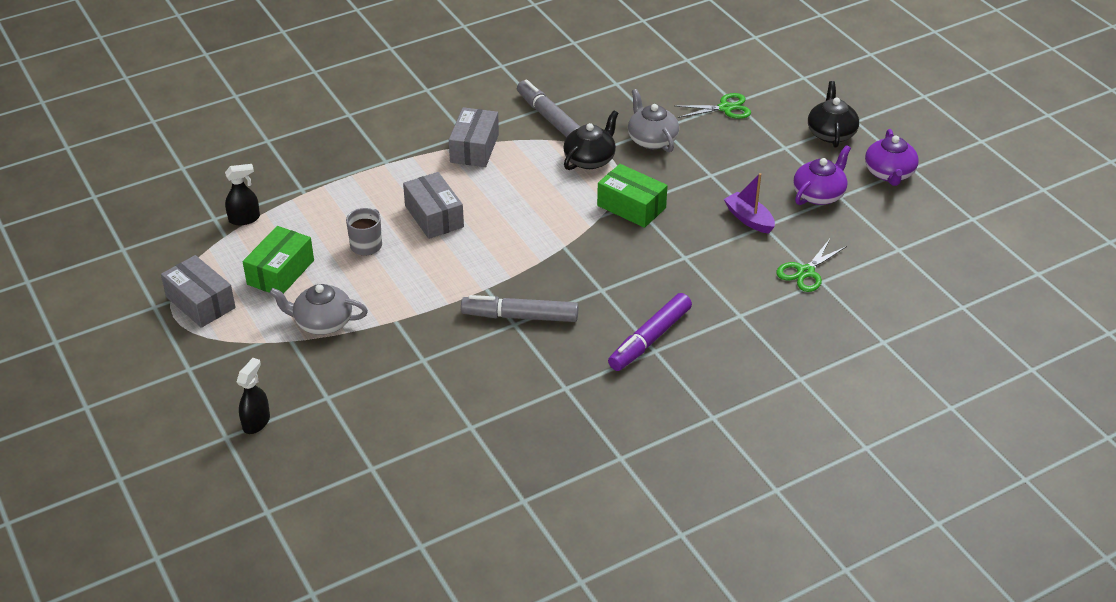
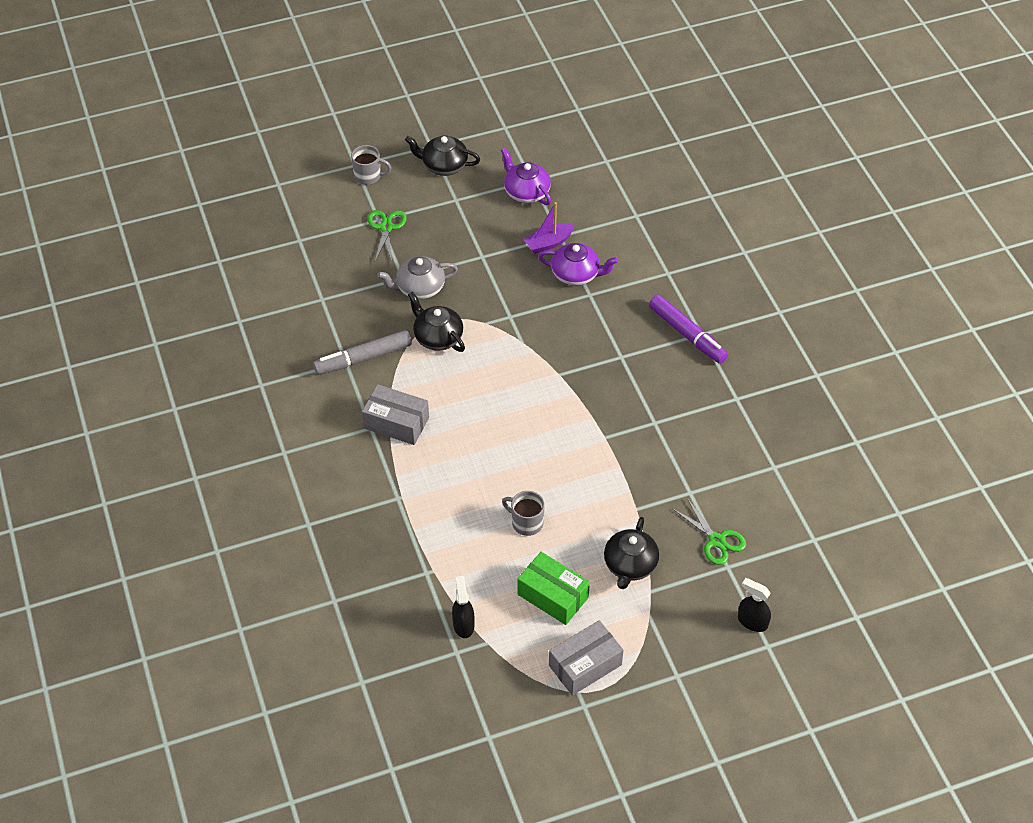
camera: 80 degrees left, 10 degrees up
grey teapot [269,284,368,335] -> black teapot [604,517,659,589]
grey box [403,172,464,239] -> none
grey marker [461,295,578,322] -> none
green box [597,164,668,228] -> none
green scissors [776,239,847,292] -> green scissors moved to [673,498,746,565]
purple teapot [865,129,919,186] -> purple teapot moved to [538,243,618,286]
none -> grey mug [351,145,392,185]

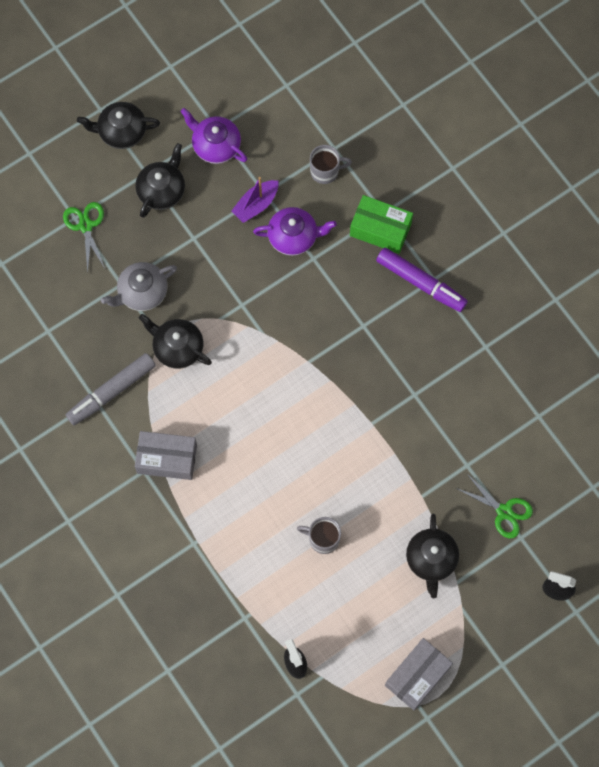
camera: 15 degrees left, 20 degrees up
grey mug [351,145,392,185] -> grey mug moved to [310,145,352,184]
green box [518,552,590,625] -> green box moved to [350,195,413,254]
none -> black teapot [135,143,185,218]

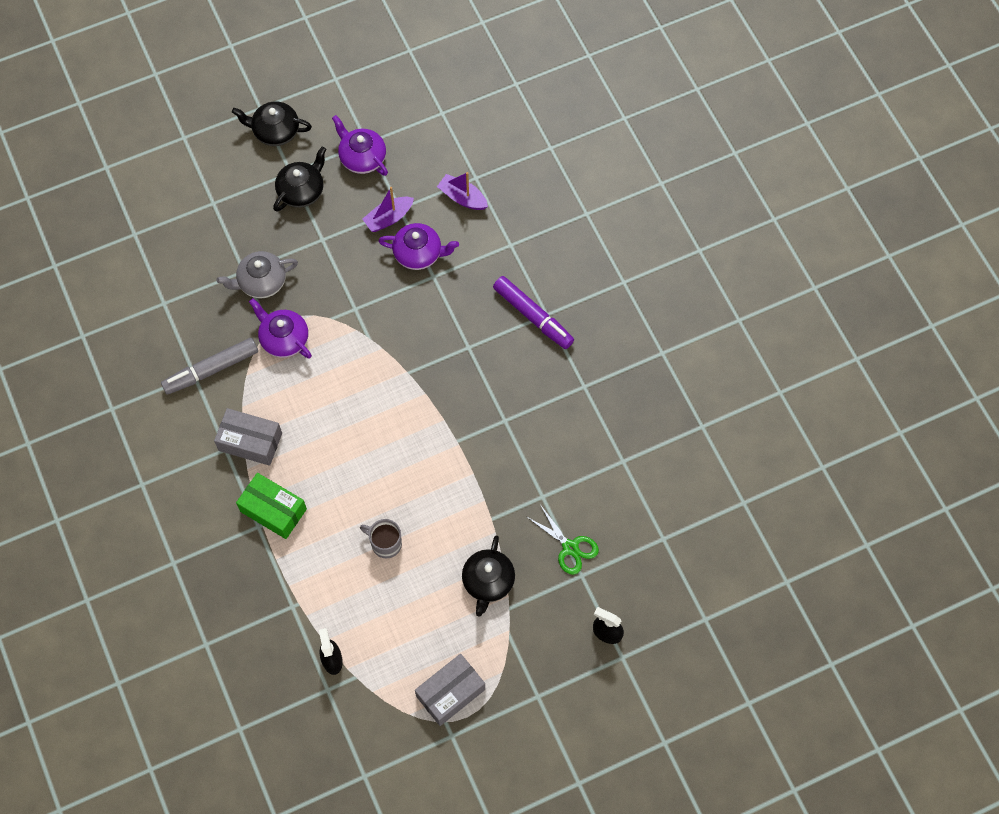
camera: 10 degrees right, 5 degrees down
green scissors [63,202,105,273] -> none
black teapot [139,314,212,369] -> purple teapot [249,298,312,359]
grey mug [310,145,352,184] -> purple boat [437,172,488,210]
green box [350,195,413,254] -> green box moved to [236,473,307,539]

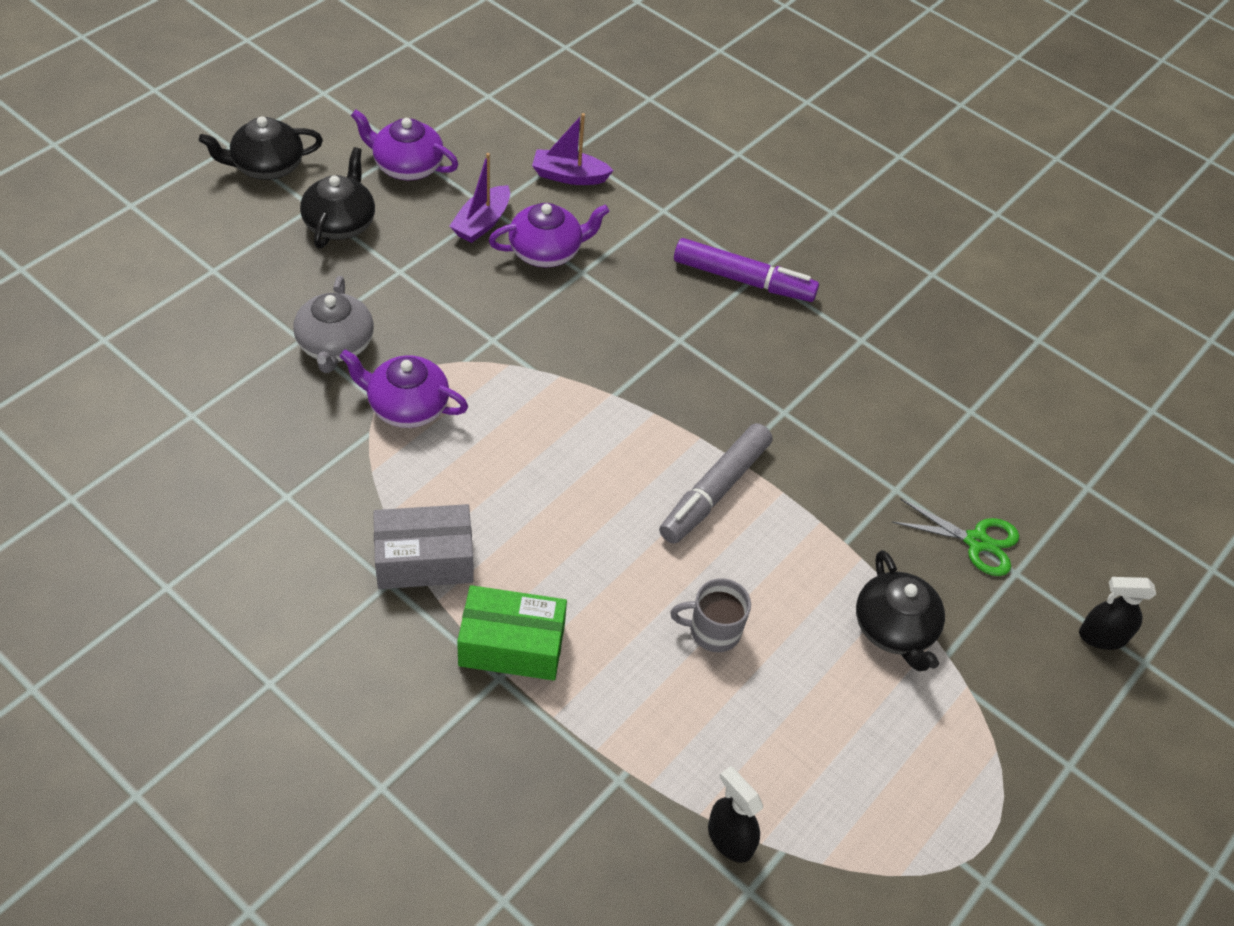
camera: 30 degrees left, 15 degrees down
grey marker [161,338,258,395] -> grey marker moved to [659,423,772,544]
grey teapot [217,251,298,298] -> grey teapot turned 45 degrees counterclockwise [293,276,374,373]
grey box [415,654,485,726] -> none

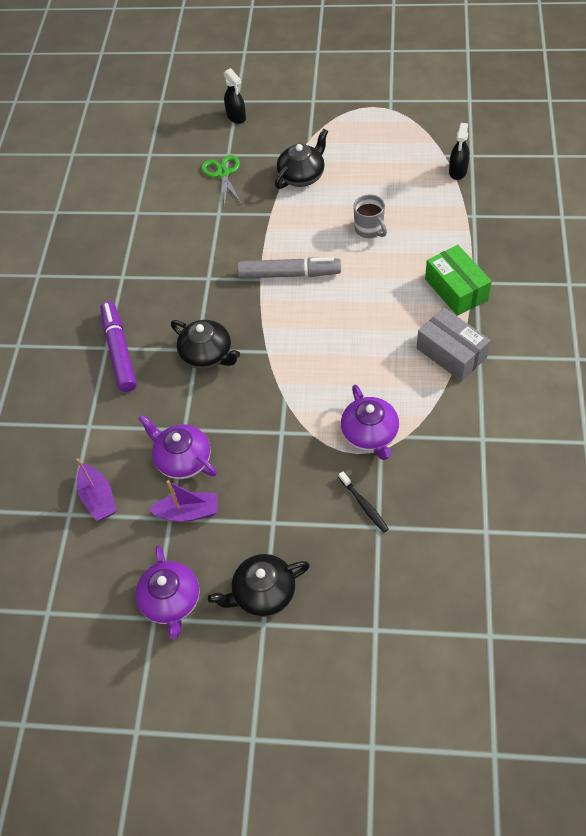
camera: 115 degrees left, 5 degrees up
black teapot [199,116,323,180] -> black teapot moved to [171,320,240,369]
grey teapot [293,276,374,373] -> black toothbrush [339,471,389,533]

